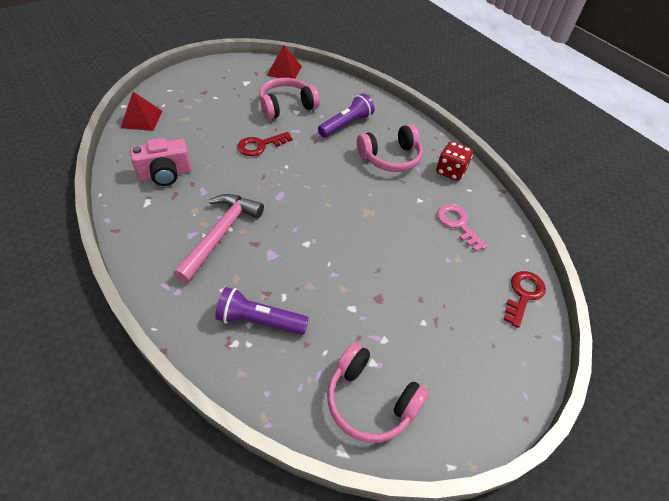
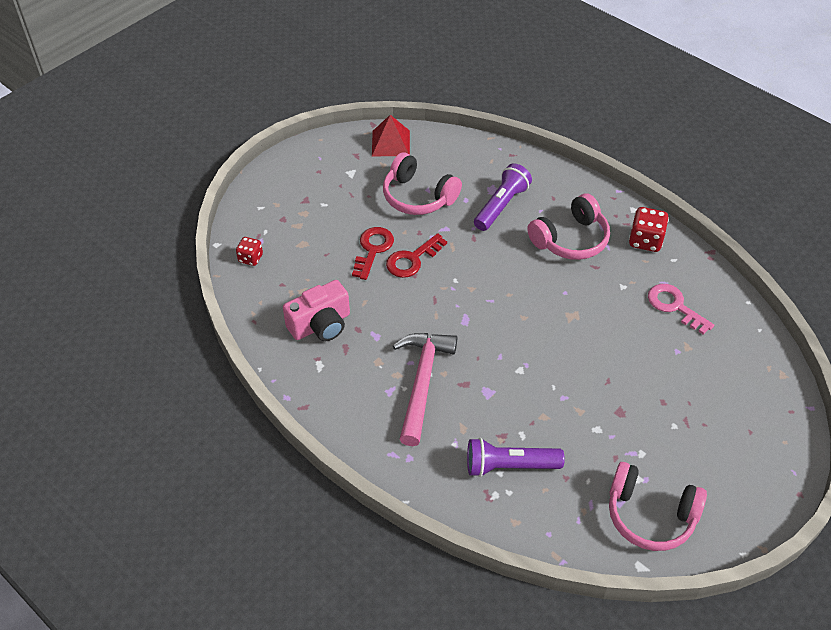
camera: 10 degrees left, 0 degrees up
red pyramid [121,92,163,131] -> red dice [236,237,263,266]
pink headphones [259,78,320,120] -> pink headphones turned 105 degrees counterclockwise [383,152,462,215]
red key [503,271,546,328] -> red key moved to [352,227,394,280]

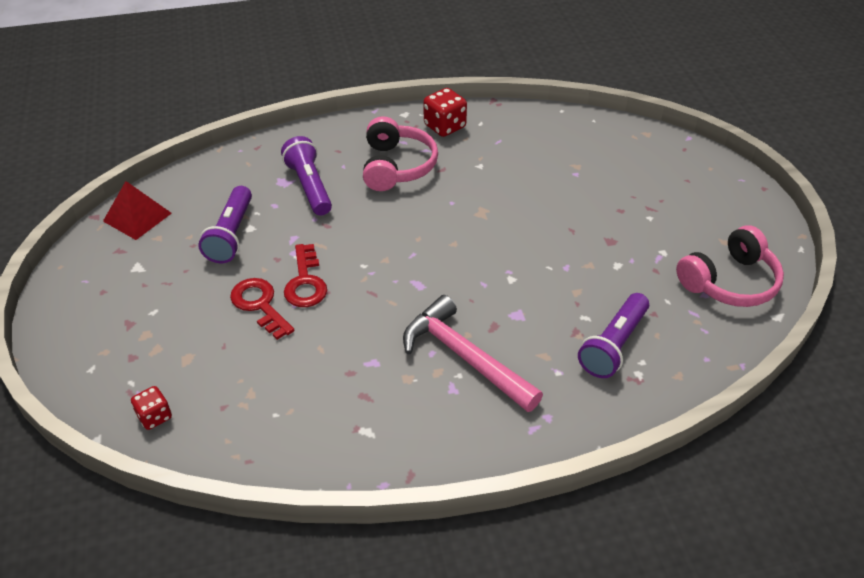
camera: 55 degrees left, 5 degrees down
pink camera [283,280,350,341] -> none
pink headphones [383,152,462,215] -> purple flashlight [198,186,252,263]
pink key [648,284,714,335] -> none

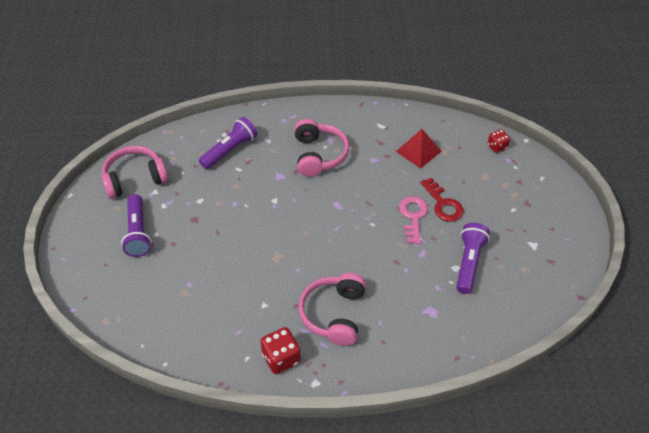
camera: 170 degrees left, 5 degrees up
red pyramid [103,181,172,240] -> red pyramid moved to [396,129,442,169]
purple flashlight [281,136,332,215] -> purple flashlight moved to [121,194,152,257]
red key [284,244,327,307] -> pink key [399,196,428,244]
pink hammer [403,295,543,412] -> pink headphones [294,119,349,177]

